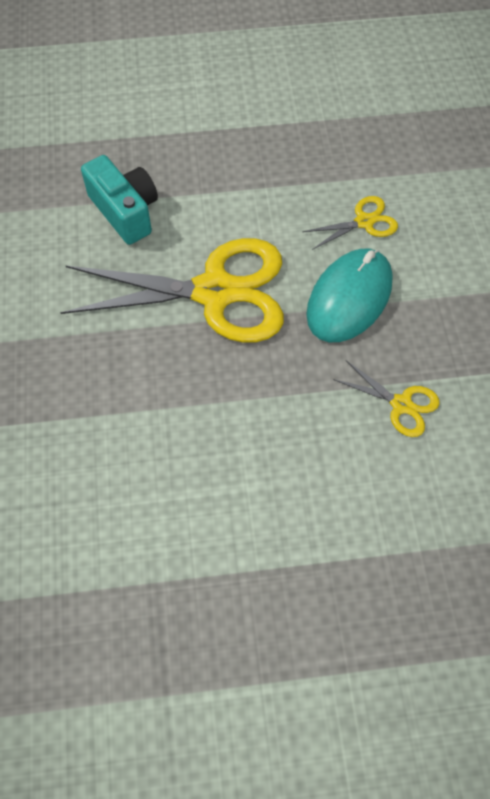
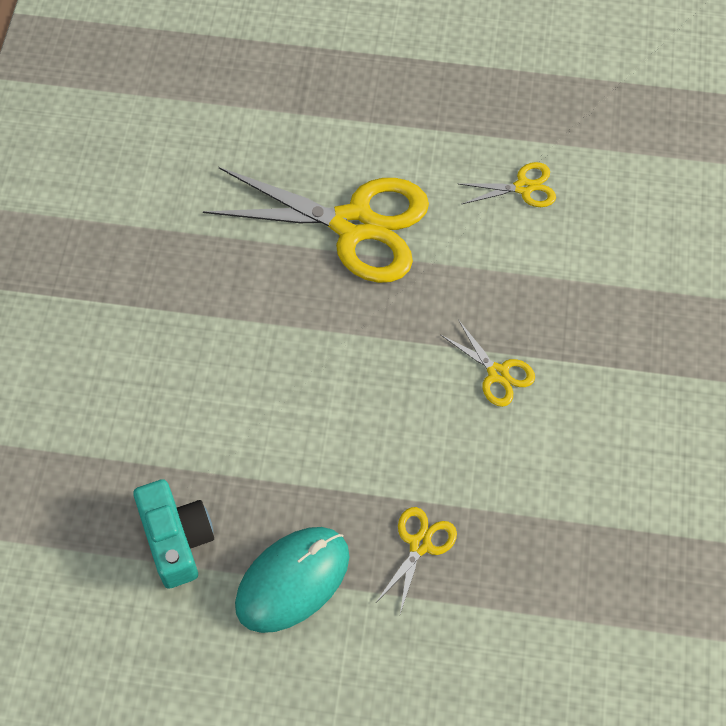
camera: 15 degrees right, 0 degrees up
turquoise camera [81,155,158,245] -> turquoise camera moved to [133,479,214,589]
turquoise mouse [306,249,393,342] -> turquoise mouse moved to [235,527,349,633]
none -> yellow scissors [376,507,457,614]

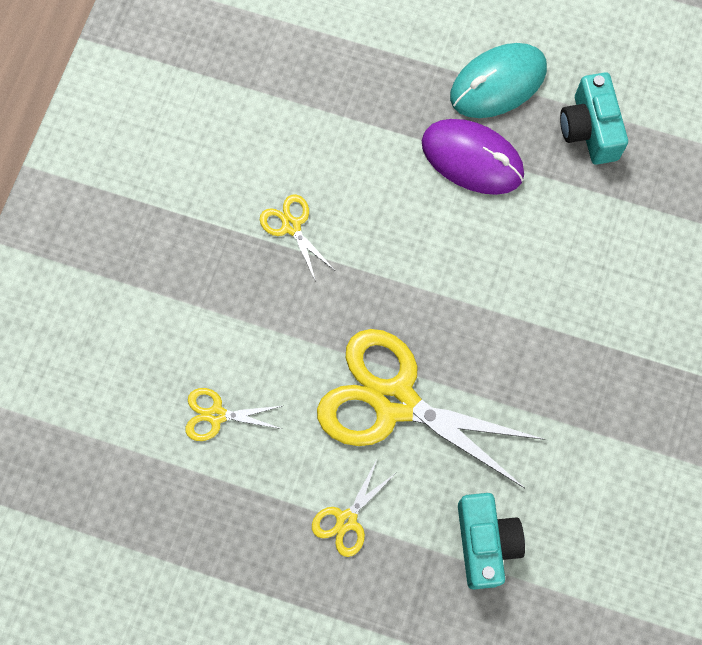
camera: 170 degrees left, 10 degrees up
yellow scissors [376,507,457,614] -> yellow scissors moved to [312,460,397,557]
none -> purple mouse [422,119,524,195]
none -> turquoise camera [458,493,525,589]

